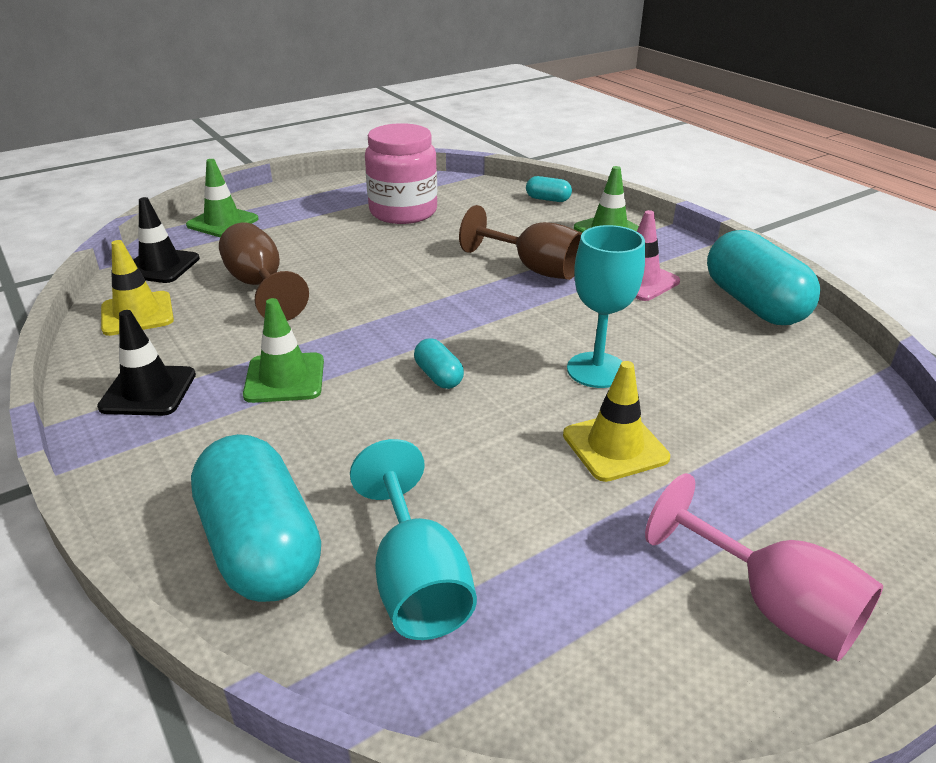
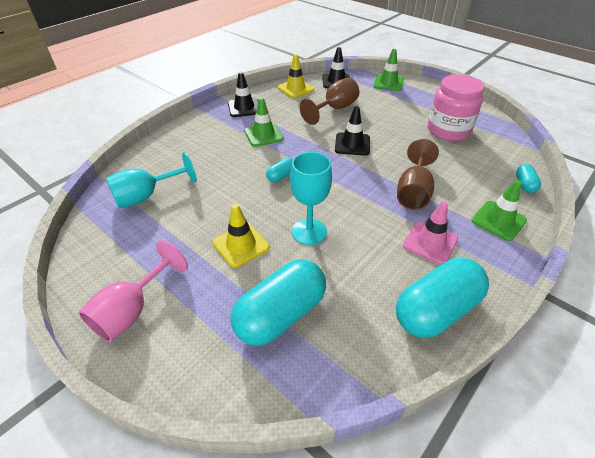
camera: 75 degrees right, 10 degrees up
turquoise capsule [191,434,321,602] -> turquoise capsule moved to [230,259,326,346]
none -> black traffic cone [335,106,370,155]

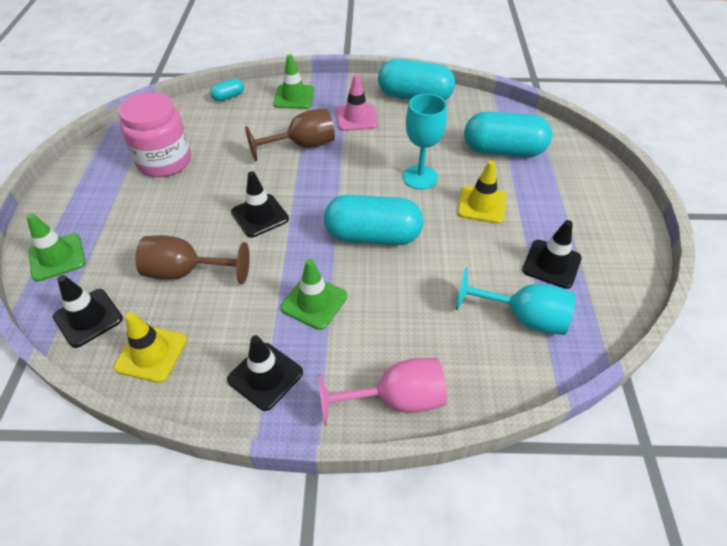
camera: 130 degrees left, 5 degrees up
pink goblet [78,240,188,342] -> pink goblet moved to [318,358,447,426]
turquoise capsule [266,158,293,182] -> turquoise capsule [324,195,423,245], size x2.21
none -> black traffic cone [522,220,582,289]

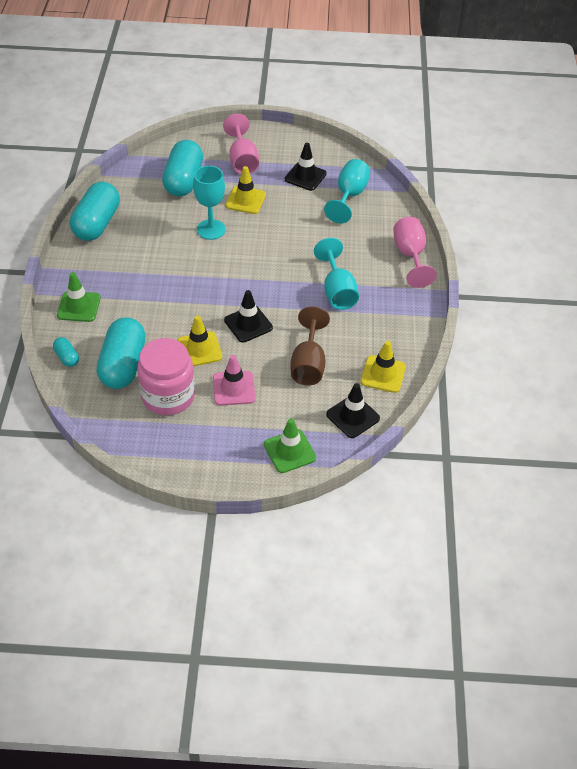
camera: 90 degrees left, 0 degrees up
black traffic cone [227,335,303,411] -> none
brown goblet [245,108,335,161] -> none
green traffic cone [280,259,347,330] -> turquoise goblet [314,238,359,310]
turquoise capsule [324,195,423,245] -> turquoise capsule moved to [97,318,146,389]
pink traffic cone [336,74,378,131] -> pink traffic cone moved to [213,355,255,406]
none -> yellow traffic cone [177,315,222,366]
none -> pink goblet [223,114,259,174]

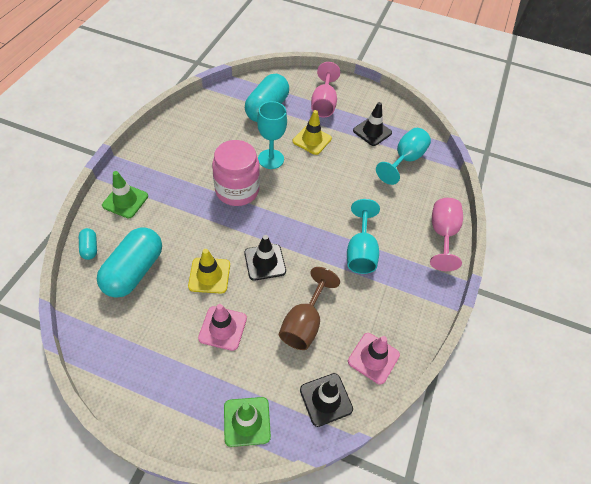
camera: 15 degrees right, 5 degrees up
turquoise capsule [70,182,120,241] -> none
pink jar [137,338,195,415] -> pink jar moved to [212,140,260,206]
yellow traffic cone [360,341,406,393] -> pink traffic cone [348,333,400,384]

